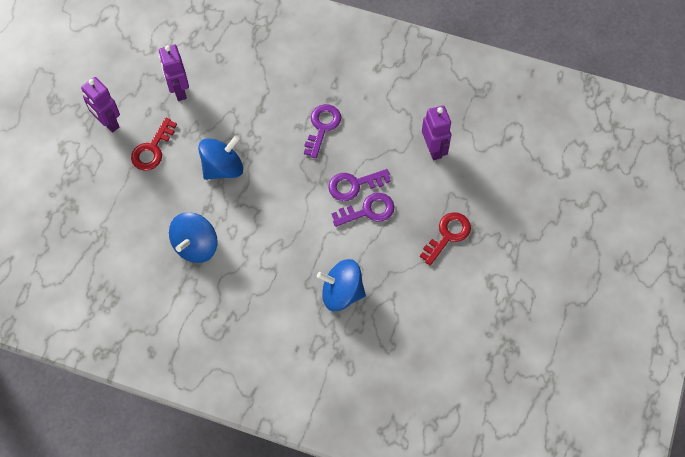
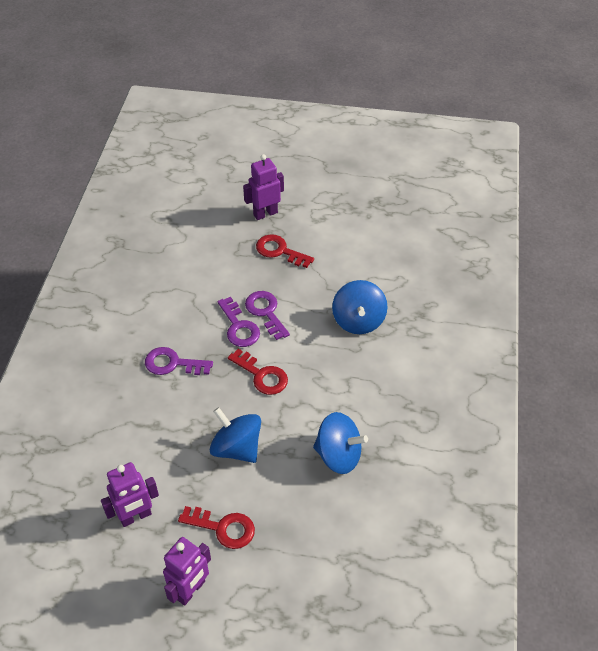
camera: 100 degrees left, 15 degrees down
purple robot [422,105,451,160] -> purple robot moved to [243,154,284,220]
none -> red key [228,349,288,395]

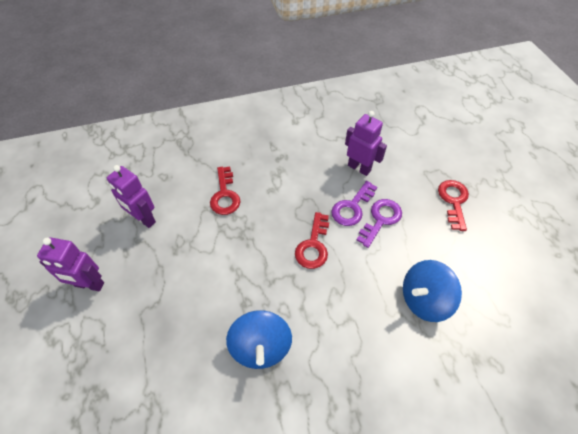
camera: 65 degrees right, 5 degrees up
purple key [145,347,213,375] -> none
red key [178,506,255,549] -> red key moved to [210,167,240,215]
blue spinning top [210,407,261,463] -> none
purple robot [243,154,284,220] -> purple robot moved to [345,111,387,176]

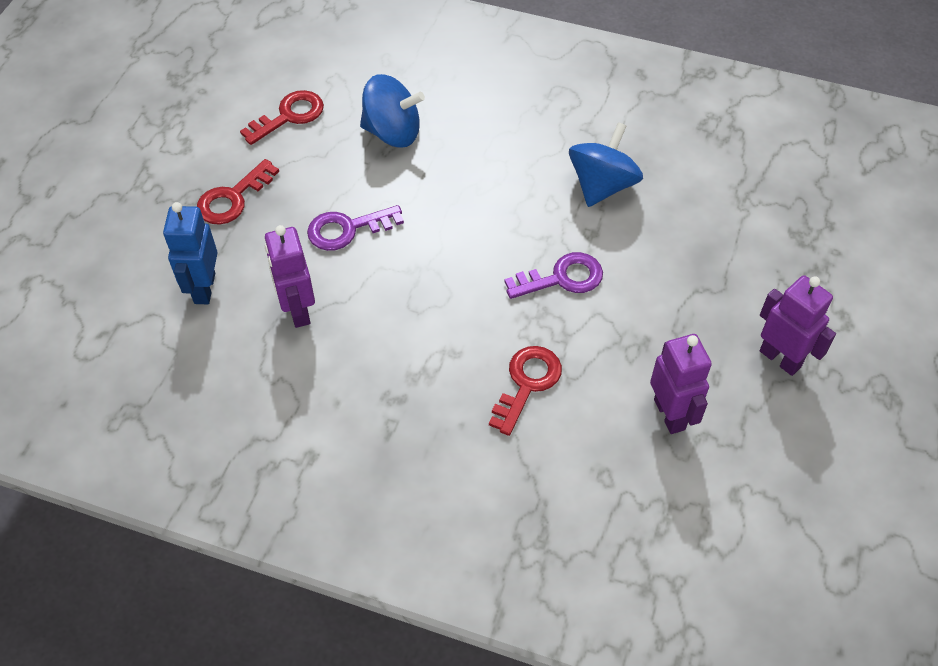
camera: 145 degrees left, 0 degrees up
red key [295,212,329,269] -> red key moved to [240,90,324,145]
purple key [331,181,377,226] -> purple key moved to [504,252,603,299]
none -> blue robot [163,202,218,304]

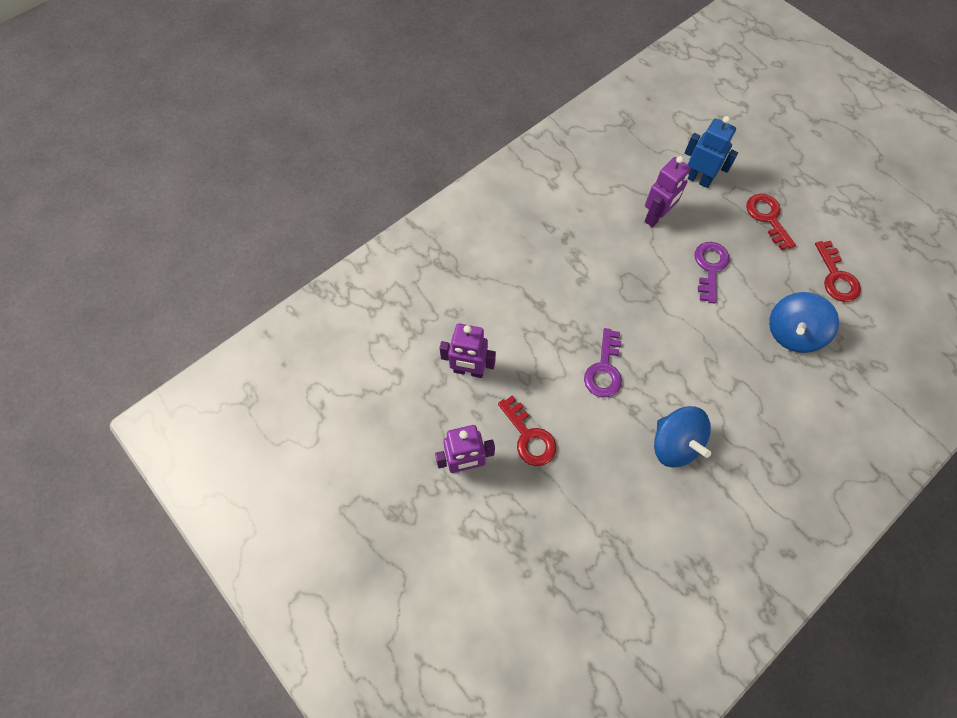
camera: 120 degrees right, 10 degrees up
purple robot [265,225,315,328] -> purple robot turned 120 degrees clockwise [645,156,691,227]
red key [489,346,562,436] -> red key moved to [498,395,556,466]

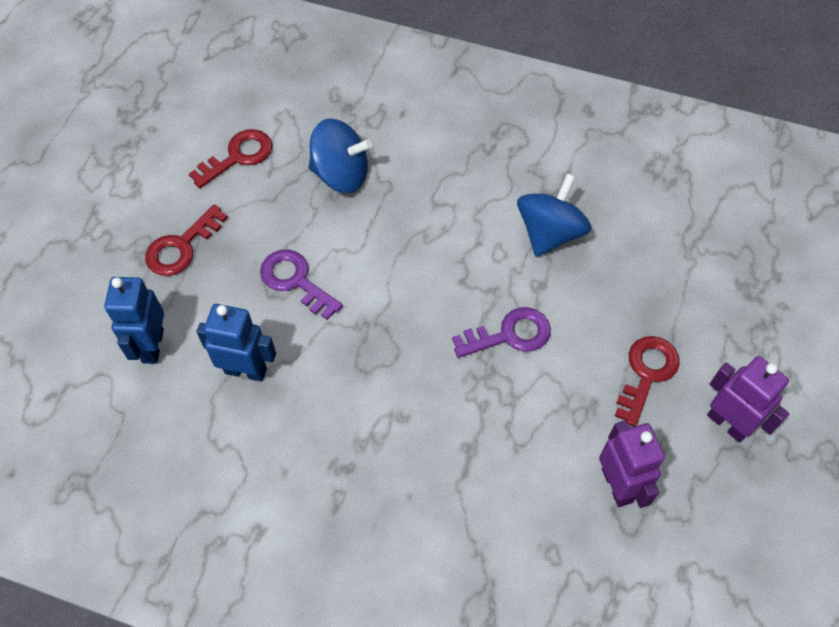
camera: 120 degrees left, 5 degrees down
purple robot [645,156,691,227] -> blue robot [196,304,276,382]
purple key [695,242,729,304] -> purple key turned 60 degrees clockwise [260,249,343,320]

